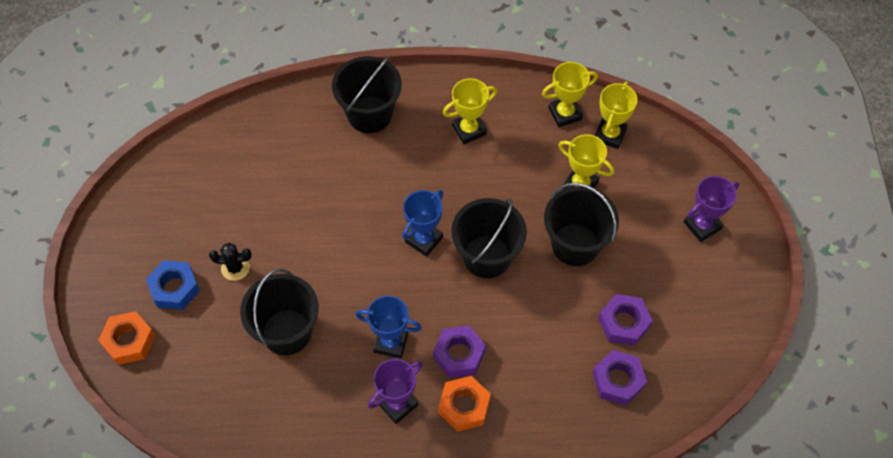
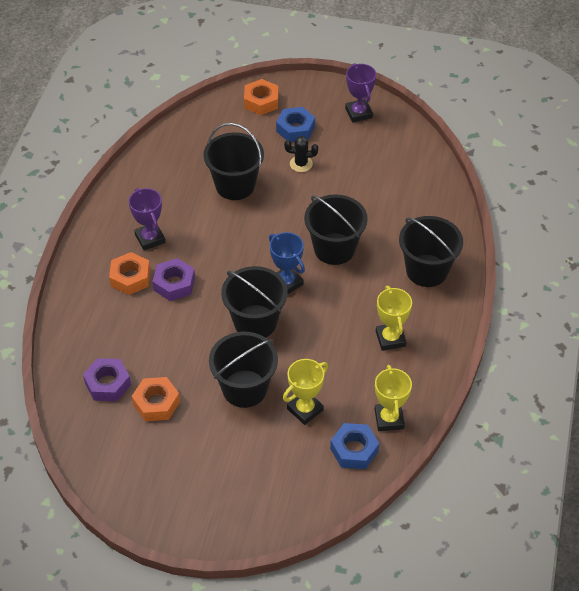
camera: 105 degrees right, 10 degrees down
black cactus [209,243,252,281] -> black cactus turned 75 degrees clockwise [284,136,318,172]
blue trophy [356,296,422,358] -> none
yellow trophy [595,81,638,149] -> blue nut [330,423,379,469]
purple nut [599,294,653,346] -> orange nut [132,377,180,421]
purple trophy [684,176,739,242] -> purple trophy moved to [345,63,376,123]
none -> black bucket [304,194,368,265]

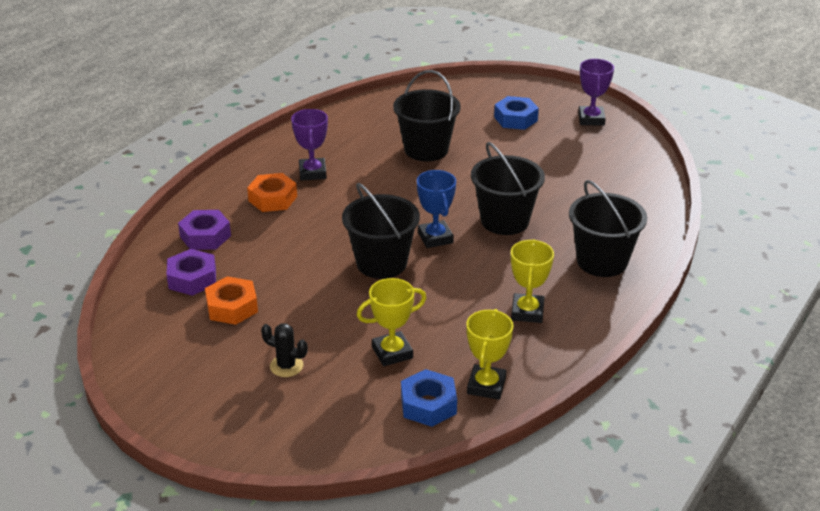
camera: 20 degrees right, 15 degrees down
purple nut [152,258,195,301] -> purple nut moved to [178,210,231,250]
black bucket [209,332,278,408] -> none
orange nut [244,79,278,115] -> none
black cactus [284,136,318,172] -> black cactus moved to [261,323,308,377]

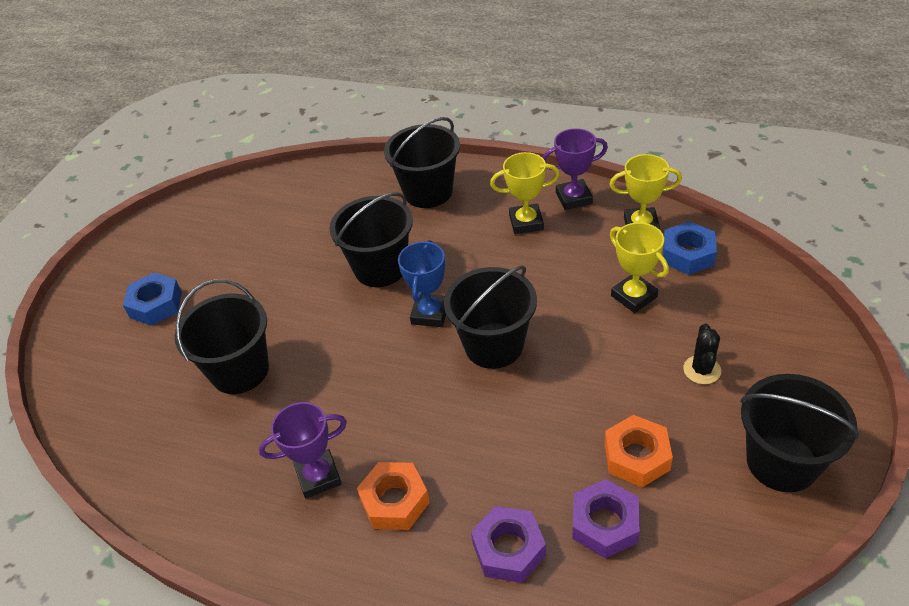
camera: 100 degrees left, 10 degrees up
blue trophy [417,170,456,248] -> blue trophy turned 45 degrees counterclockwise [398,240,446,327]
purple trophy [578,59,614,126] -> purple trophy moved to [543,128,608,210]
none -> black bucket [740,374,859,492]

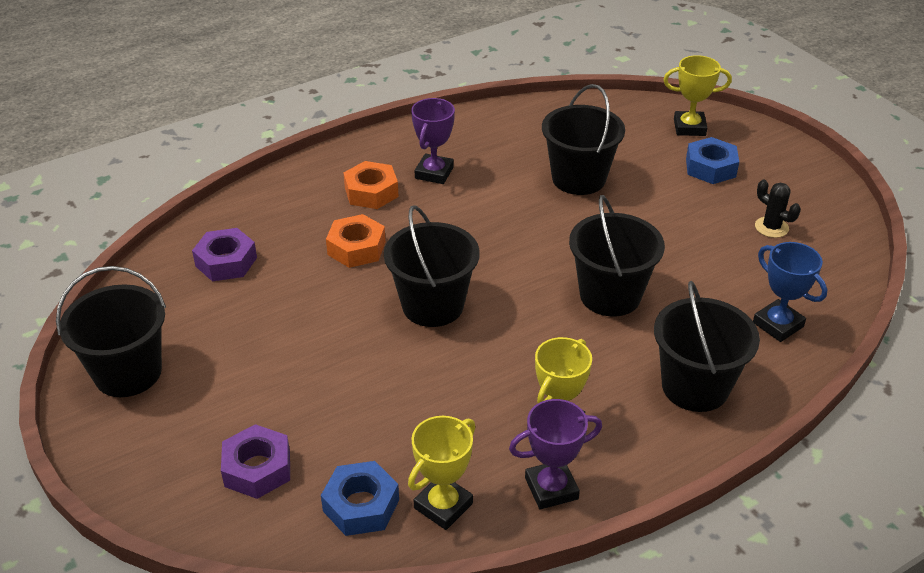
camera: 125 degrees right, 5 degrees down
blue trophy [398,240,446,327] -> blue trophy moved to [753,242,827,342]
purple nut [471,506,546,583] -> purple nut moved to [221,424,290,499]
purple trophy [543,128,608,210] -> purple trophy turned 45 degrees clockwise [509,399,602,510]
orange nut [605,415,673,487] -> orange nut moved to [326,214,386,268]
yellow trophy [610,222,669,313] -> yellow trophy moved to [663,55,732,136]
black cactus [683,324,721,384] -> black cactus moved to [755,180,801,238]

